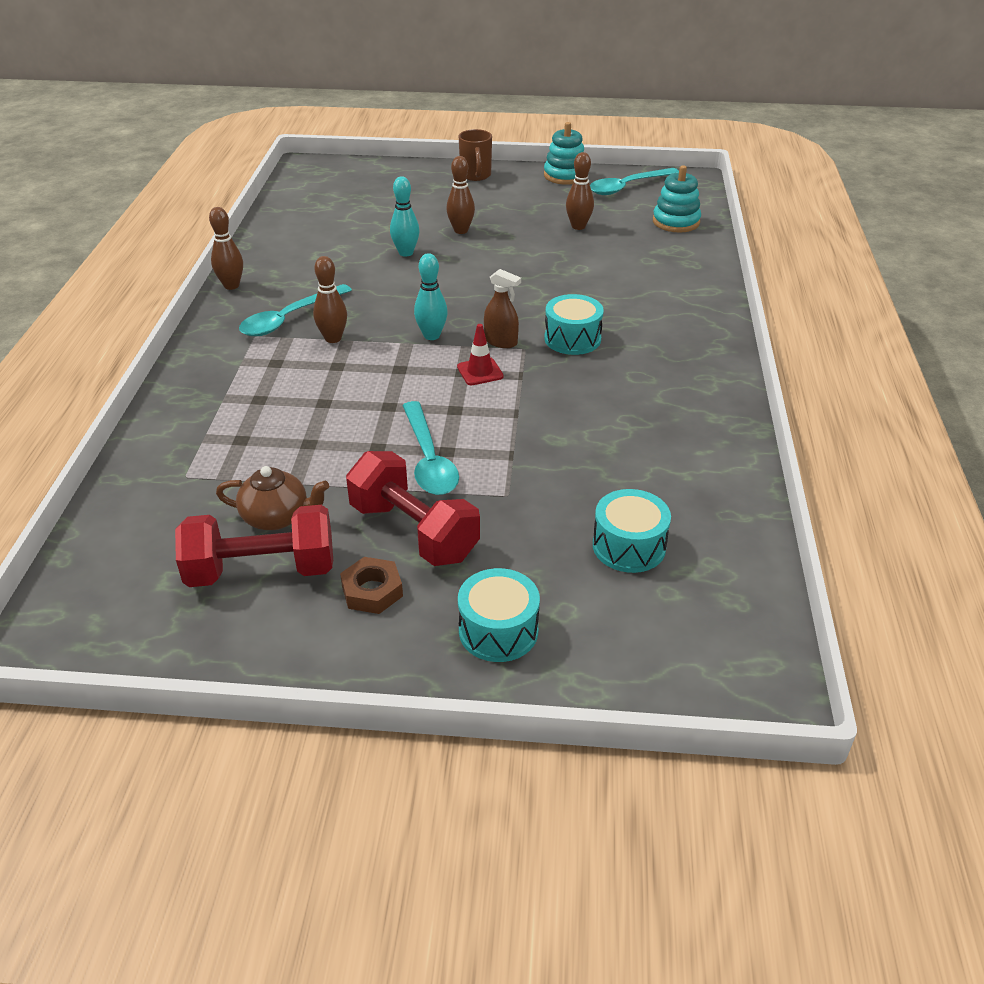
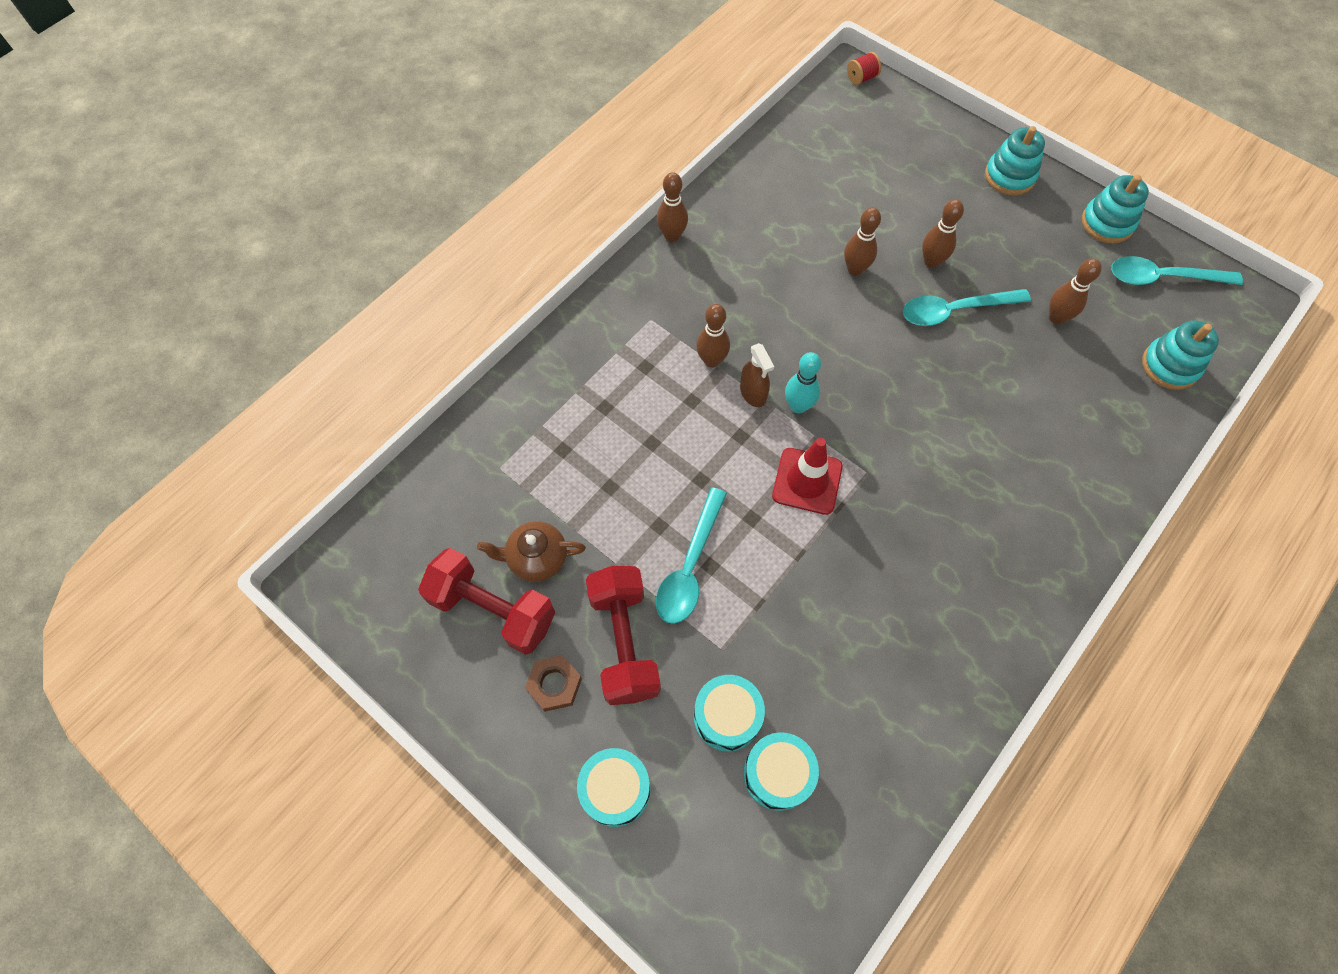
camera: 35 degrees right, 25 degrees up
brown teapot [216,466,329,530] -> brown teapot turned 135 degrees clockwise [477,521,586,582]
turquoise spoon [239,284,352,336] -> turquoise spoon moved to [903,289,1031,326]
turquoise bowling pin [390,176,419,256] -> brown bowling pin [844,207,881,276]
red traffic cone [457,324,504,385] -> red traffic cone [772,438,843,515], size x1.58
brown mug [459,129,492,181] -> turquoise stacking toy [985,126,1045,196]
brown spray bottle [484,269,521,348] -> brown spray bottle moved to [740,343,774,407]
turquoise drum [544,294,604,355] -> turquoise drum moved to [694,675,765,752]
none -> red spool [847,52,881,85]

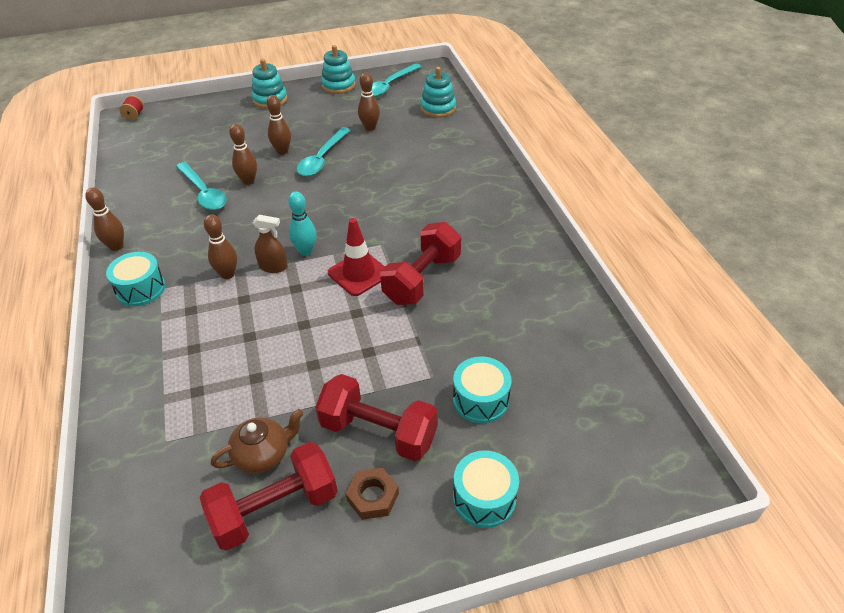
camera: 55 degrees left, 20 degrees down
brown teapot [477,521,586,582] -> brown teapot turned 150 degrees counterclockwise [210,409,304,474]
turquoise spoon [656,487,727,624] -> turquoise spoon moved to [176,162,227,210]
turquoise drum [743,732,819,811] -> turquoise drum moved to [106,252,166,306]
none -> red dumbbell [380,222,461,305]

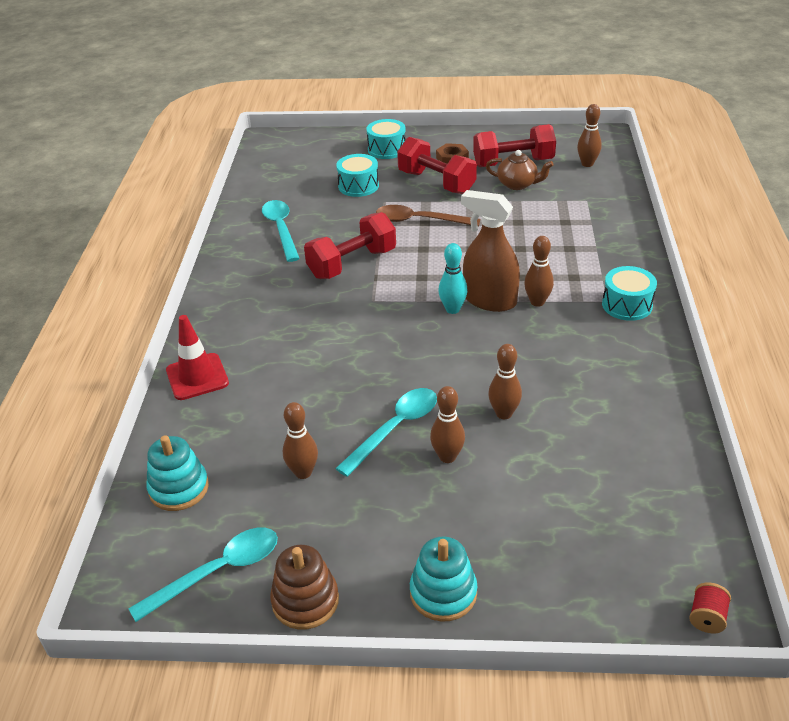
camera: 160 degrees left, 5 degrees down
brown bowling pin [85,187,124,251] -> brown bowling pin moved to [577,104,602,167]
turquoise spoon [176,162,227,210] -> turquoise spoon moved to [262,200,300,262]
brown teapot [210,409,304,474] -> brown teapot turned 150 degrees counterclockwise [486,150,554,190]
brown spray bottle [253,215,288,273] -> brown spray bottle [461,190,520,312], size x1.82
turquoise stacking toy [321,45,355,94] -> brown stacking toy [270,545,339,630]
red traffic cone [328,218,385,296] -> red traffic cone moved to [166,315,229,400]
none -> brown spoon [376,205,480,227]

